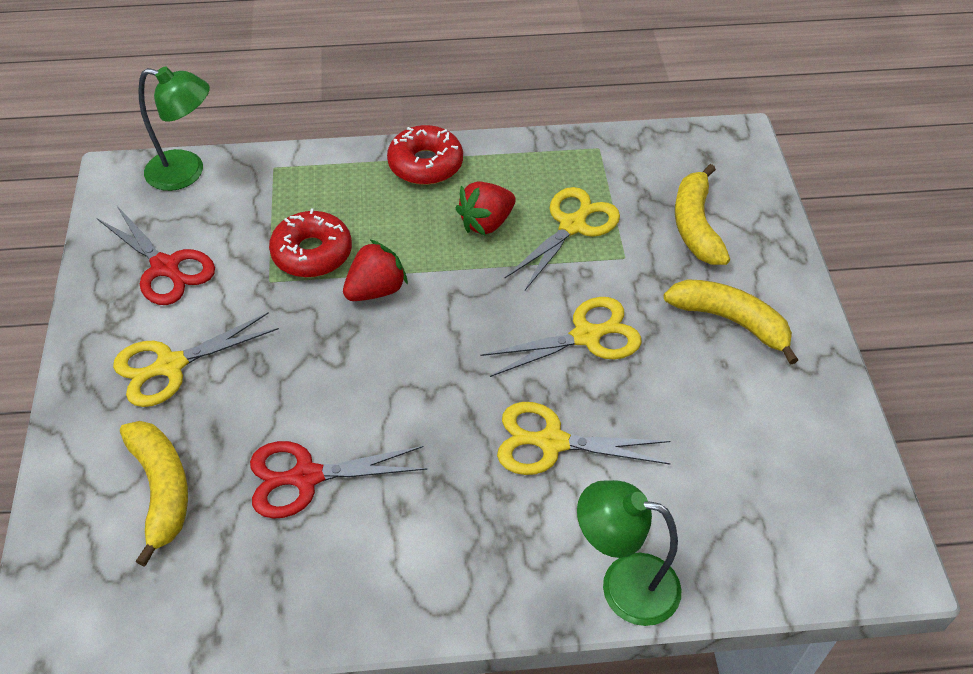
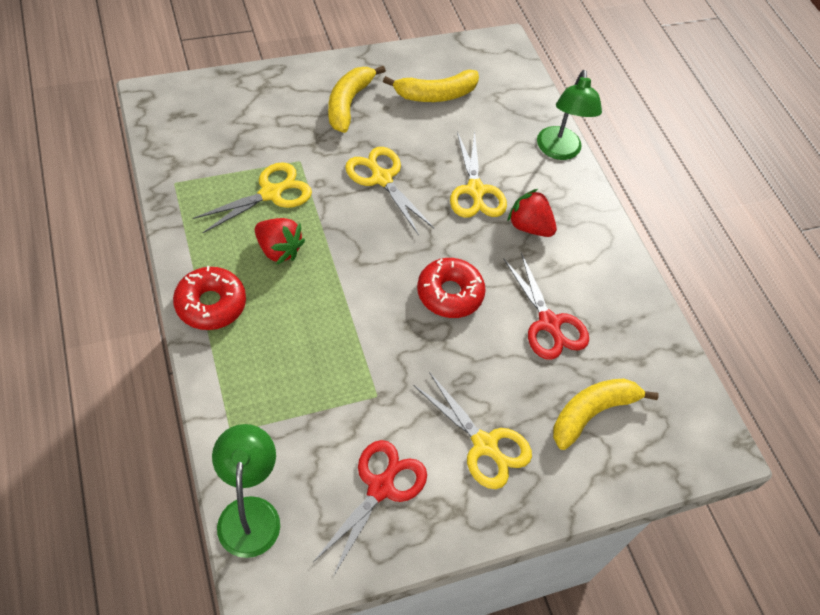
camera: 110 degrees left, 5 degrees up
red donut [269,208,352,278] -> red donut moved to [417,258,486,318]
red strawberry [343,239,408,301] -> red strawberry moved to [507,189,557,237]
yellow scissors [505,187,620,290] -> yellow scissors turned 120 degrees clockwise [193,162,312,233]
yellow banana [675,164,730,265] -> yellow banana moved to [383,70,479,102]

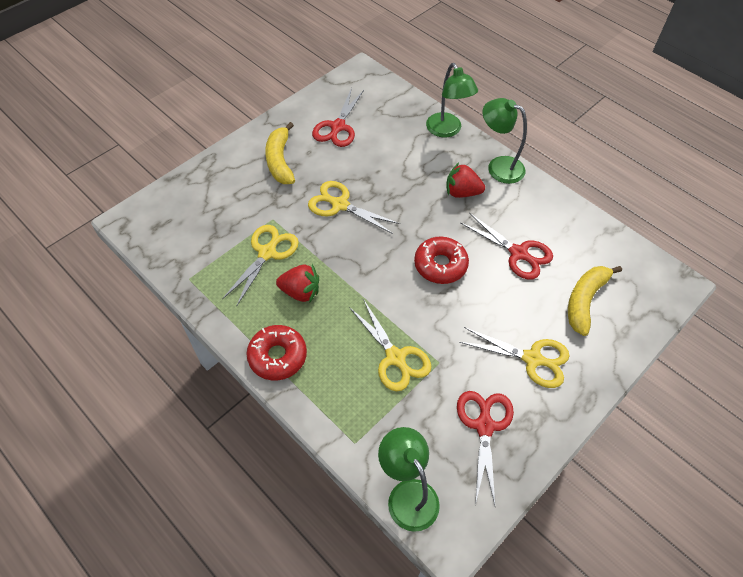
camera: 20 degrees left, 0 degrees up
yellow banana [383,70,479,102] -> red scissors [312,88,364,147]
yellow scissors [450,131,507,218] -> yellow scissors moved to [349,299,431,391]
none -> green lamp [483,98,527,184]

